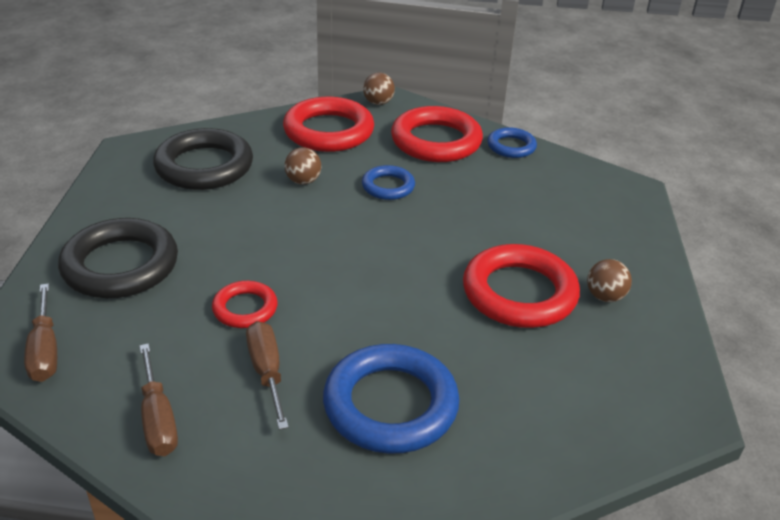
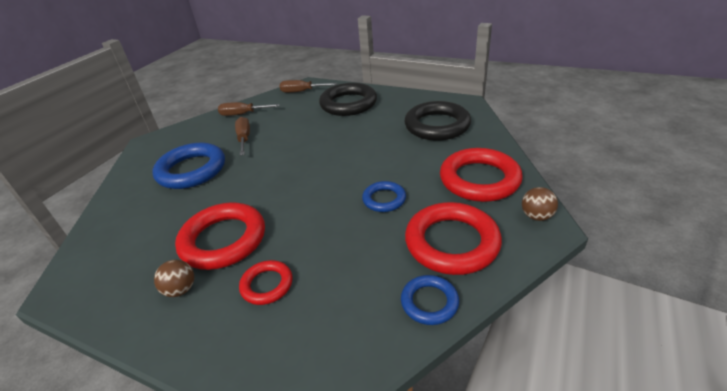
camera: 115 degrees right, 0 degrees up
red ring [212,281,278,328] -> red ring moved to [239,260,292,305]
brown screwdriver [246,321,289,430] -> brown screwdriver turned 105 degrees counterclockwise [235,117,250,155]
brown ball [284,148,321,185] -> none

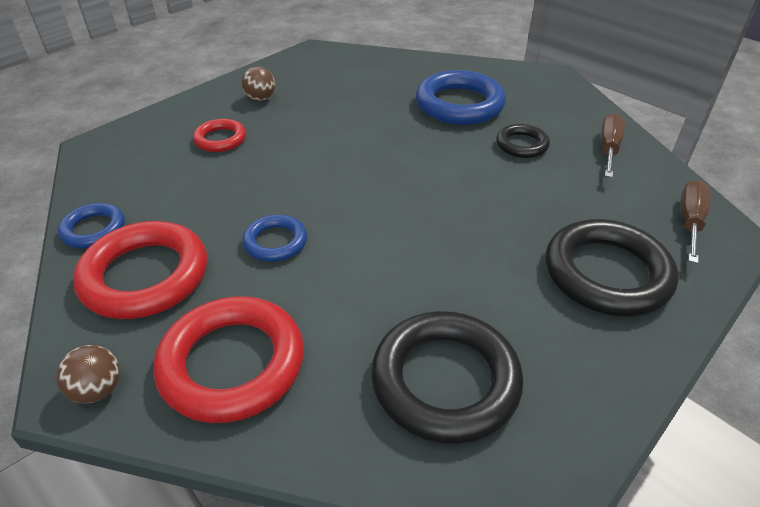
camera: 105 degrees right, 5 degrees up
red ring [175,202,265,270] -> none
brown screwdriver [235,117,250,155] -> black ring [496,124,550,158]

